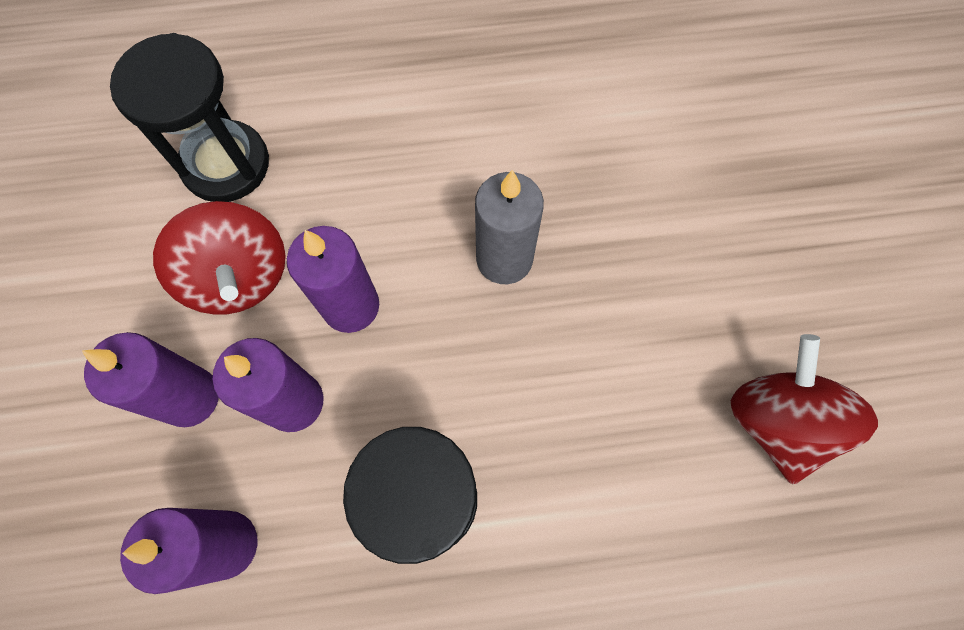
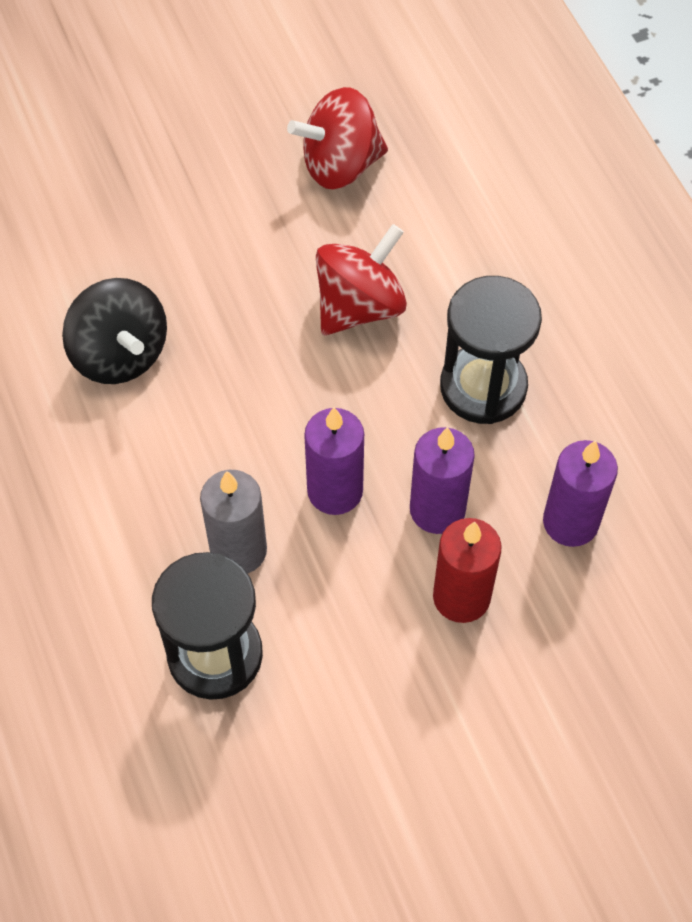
camera: 105 degrees left, 10 degrees down
purple candle [82,332,219,427] -> red candle [433,518,502,623]
red spinning top [153,201,286,315] -> red spinning top moved to [316,224,407,336]
grey candle [475,170,544,284] -> grey candle moved to [200,470,267,574]
none -> black spinning top [62,278,167,384]

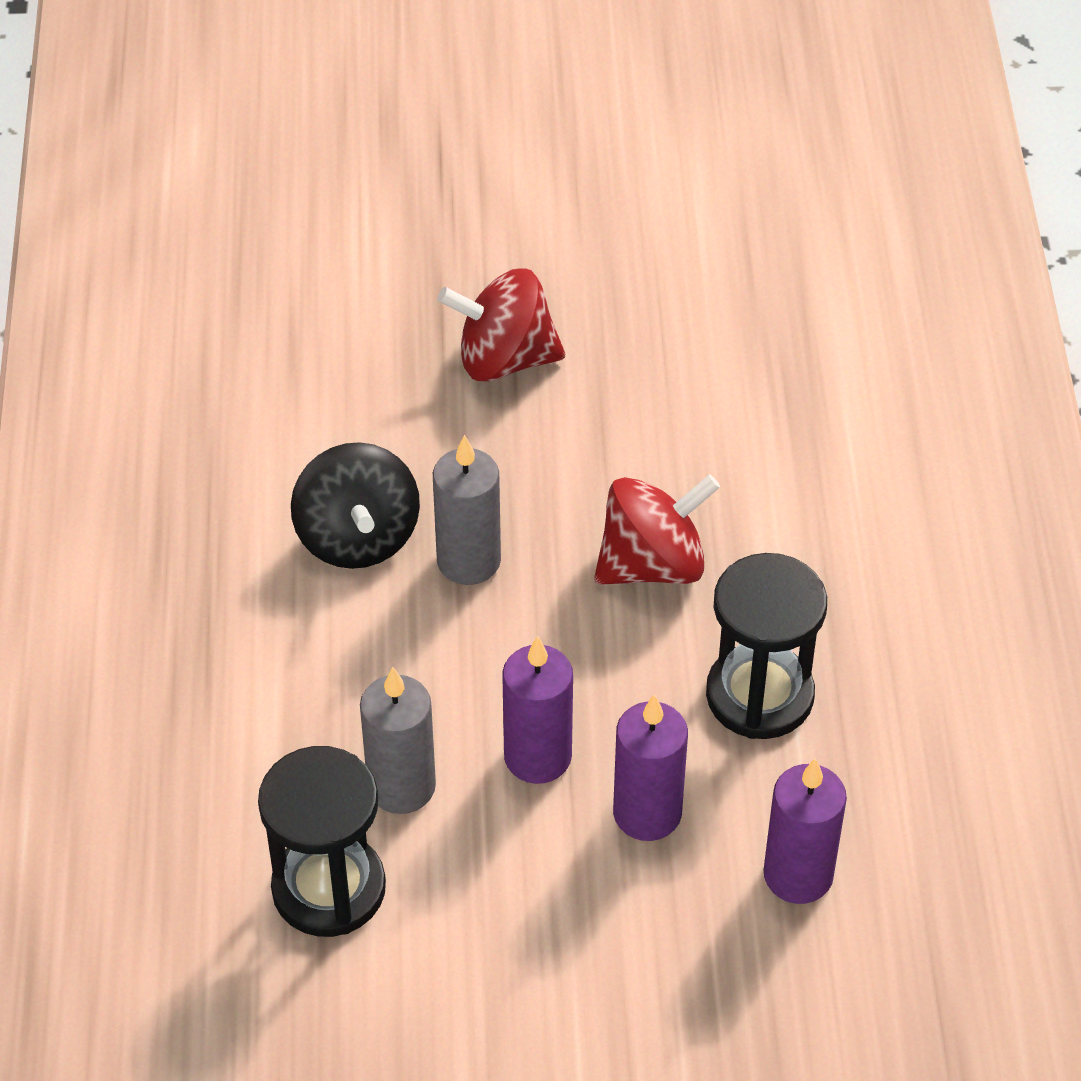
camera: 20 degrees right, 10 degrees down
red spinning top [287,87,388,189] -> red spinning top moved to [437,268,565,382]
red candle [433,518,502,623] -> none
none -> grey candle [433,435,501,585]

